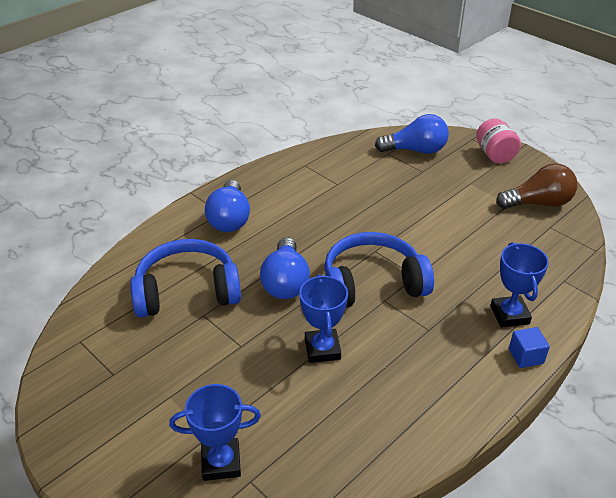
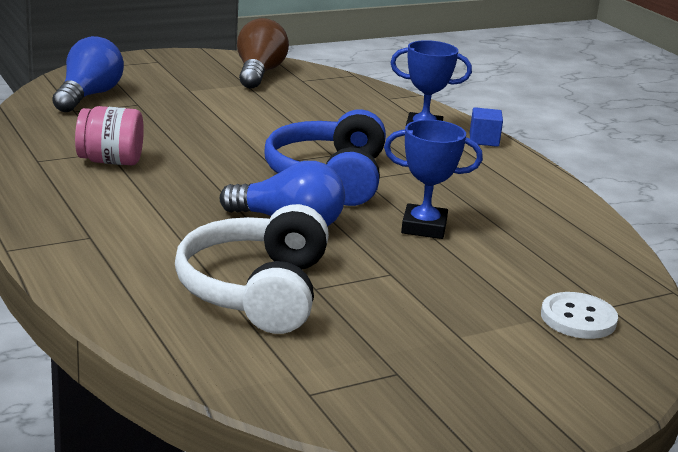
camera: 75 degrees left, 15 degrees down
blue headphones [130,239,241,318] -> white headphones [175,204,329,334]
blue trophy [169,384,261,481] -> white button [541,292,618,339]
blue light bulb [205,180,250,232] -> none
pink jar [476,118,521,164] -> pink jar moved to [75,106,144,165]

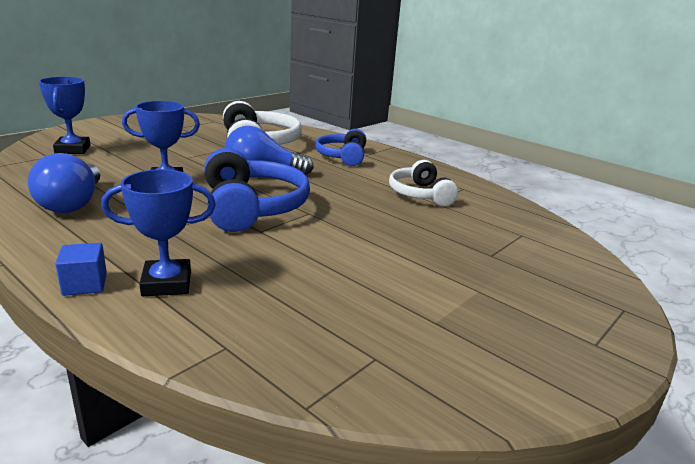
camera: 160 degrees right, 0 degrees up
blue light bulb [53,36,124,112] -> blue light bulb moved to [28,153,100,213]
pink jar [75,106,144,165] -> white headphones [389,160,458,206]
brown light bulb [237,18,289,88] -> none
white button [541,292,618,339] -> blue trophy [39,77,90,154]
none -> blue headphones [315,129,366,166]

